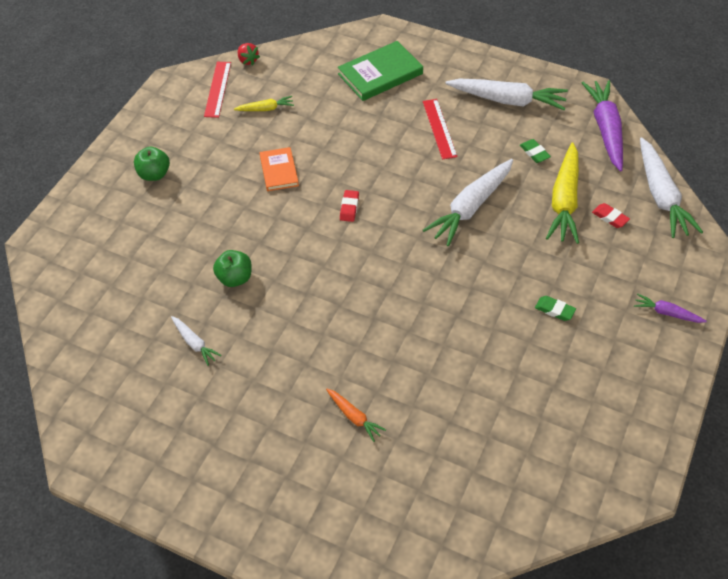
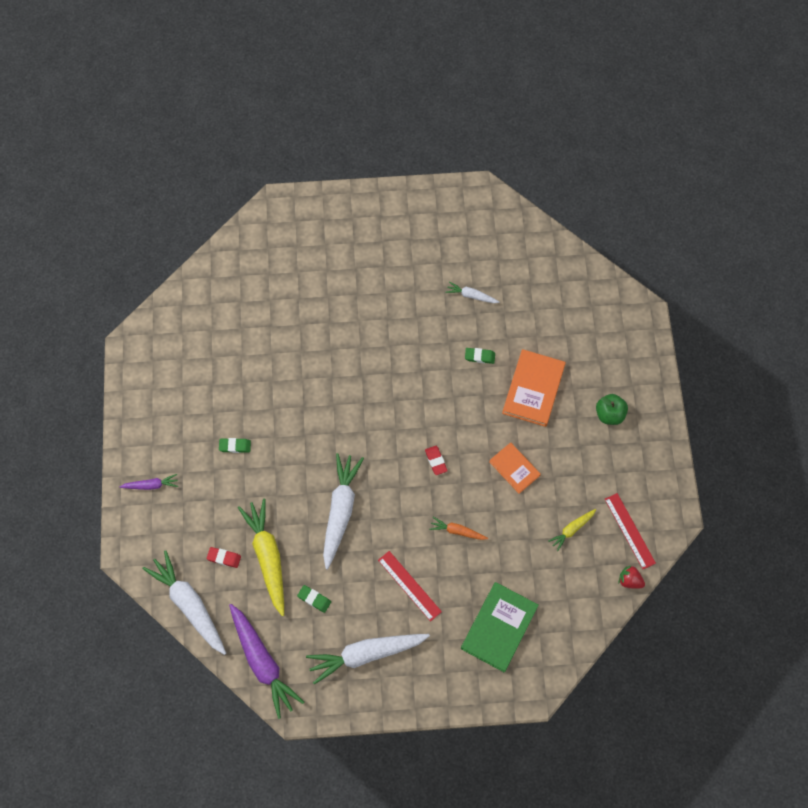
camera: 150 degrees right, 15 degrees up
green apple [213,250,252,287] -> green eraser [465,348,495,364]
orange carrot [326,389,386,442] -> orange carrot moved to [429,517,488,540]
none -> orange book [502,349,566,427]

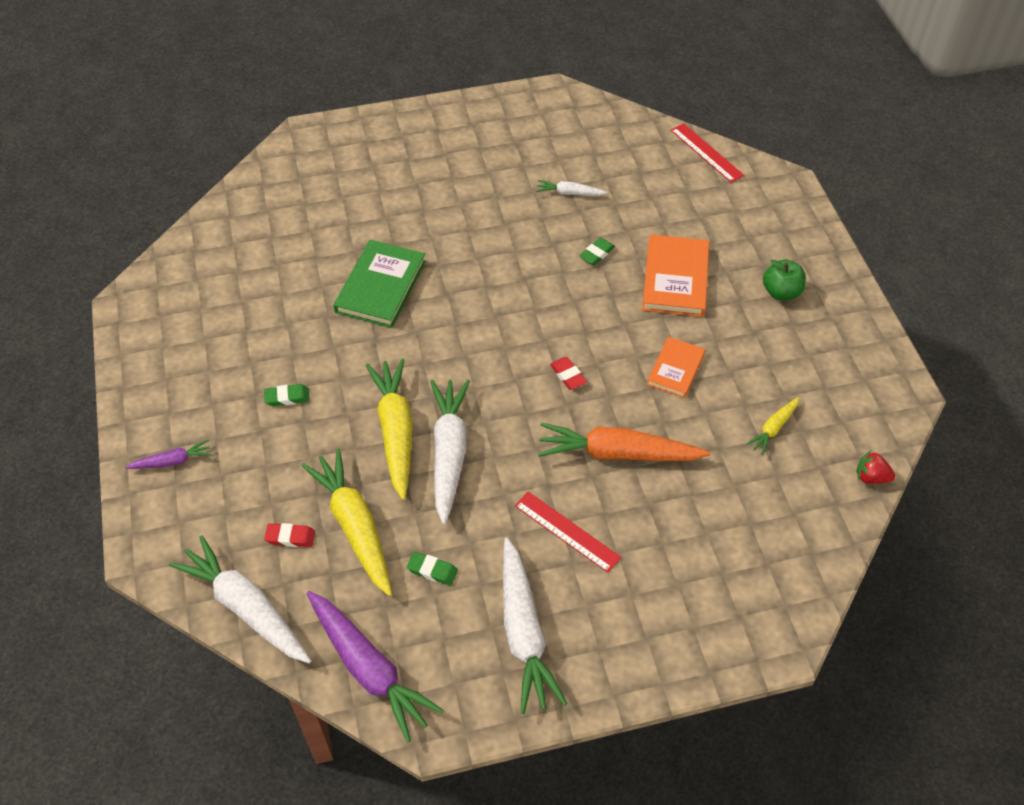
camera: 10 degrees left, 15 degrees down
white carrot [306,634,430,685] -> white carrot turned 75 degrees counterclockwise [503,538,567,714]
orange carrot [429,517,488,540] -> orange carrot [538,423,710,461], size x2.02
green book [461,582,539,673] -> green book moved to [333,240,426,328]
green eraser [465,348,495,364] -> green eraser turned 45 degrees counterclockwise [579,238,615,265]
orange book [489,442,541,494] -> orange book turned 75 degrees clockwise [647,337,705,398]
red ruler [605,493,656,569] -> red ruler moved to [671,123,744,183]
none -> yellow carrot [366,358,412,500]

